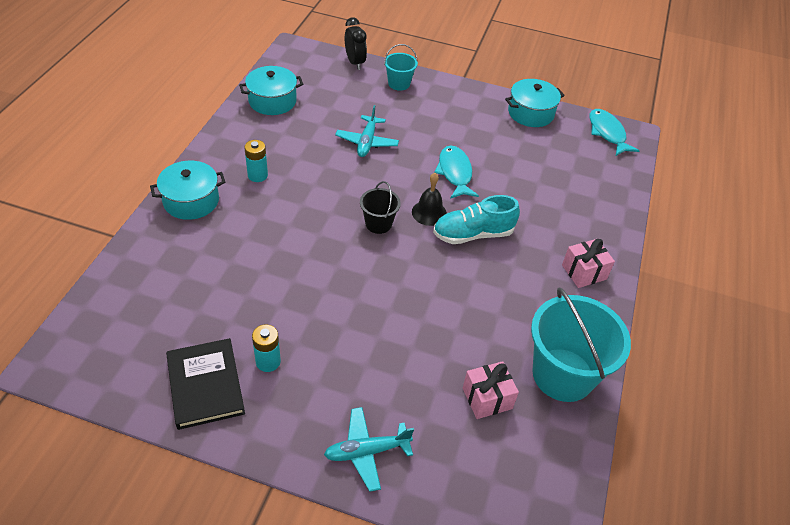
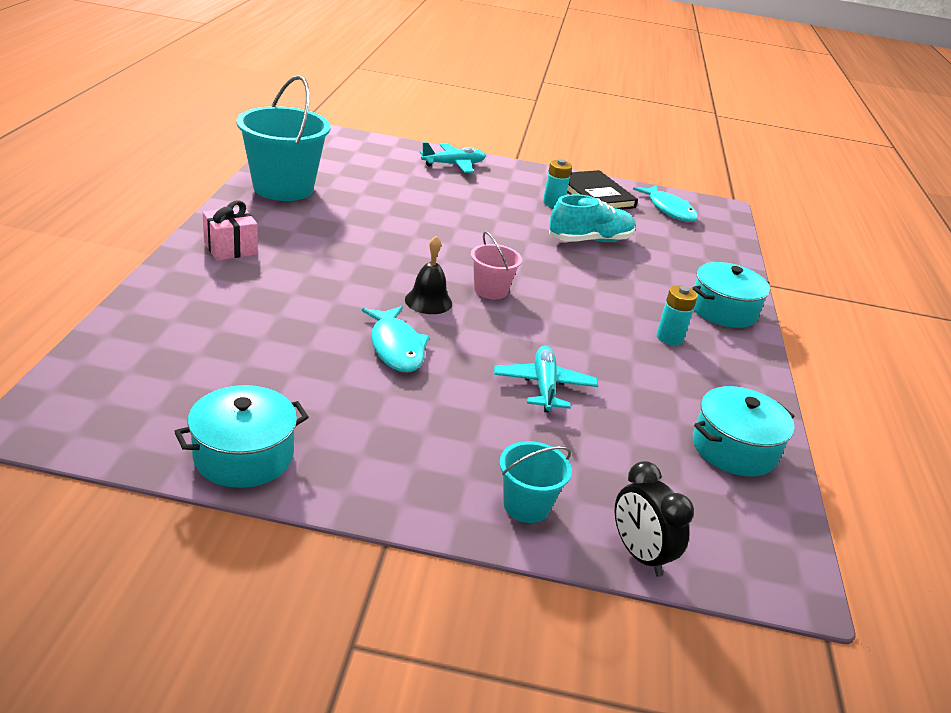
camera: 170 degrees right, 15 degrees down
black bucket [360,181,401,234] -> pink bucket [471,231,522,299]
turquoise shoe [433,195,520,244] -> turquoise shoe moved to [549,194,635,242]
pink gift [463,361,519,419] -> none
turquoise fish [590,109,640,156] -> turquoise fish moved to [633,185,698,222]

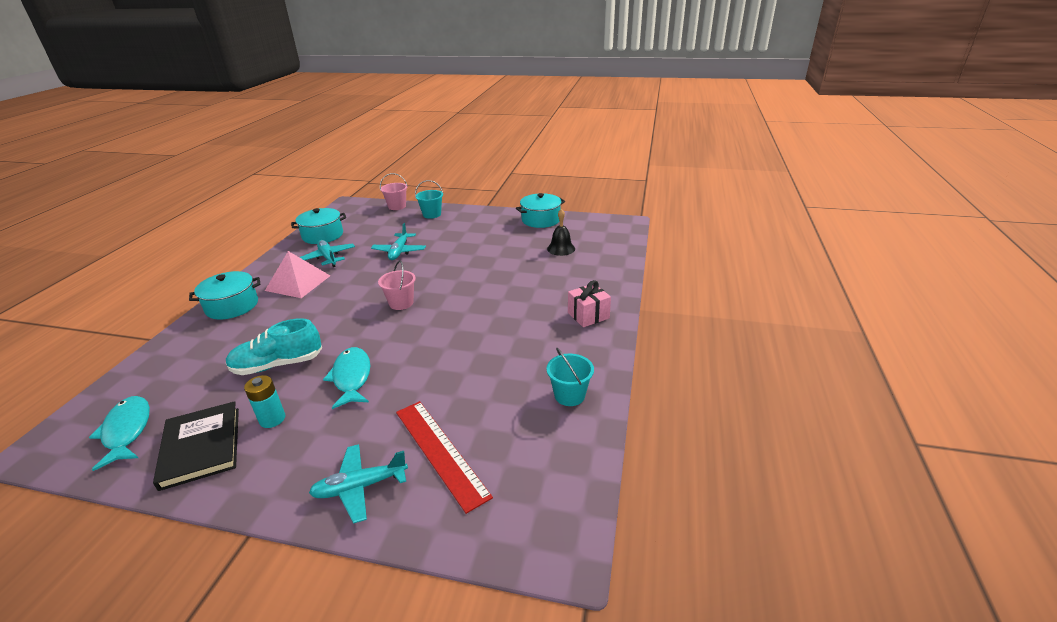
camera: 170 degrees left, 0 degrees up
turquoise bucket [236,75,330,201] -> turquoise bucket [546,348,594,406], size x0.50
turquoise fish [362,306,430,372] -> turquoise fish moved to [323,347,370,409]
black bell [405,236,452,314] -> black bell moved to [547,209,575,256]
black clock [615,461,694,577] -> pink bucket [380,173,408,210]
turquoise battery [656,285,698,345] -> pink pyramid [265,251,330,298]
none -> turquoise plane [299,240,355,267]
none -> red ruler [396,401,493,514]

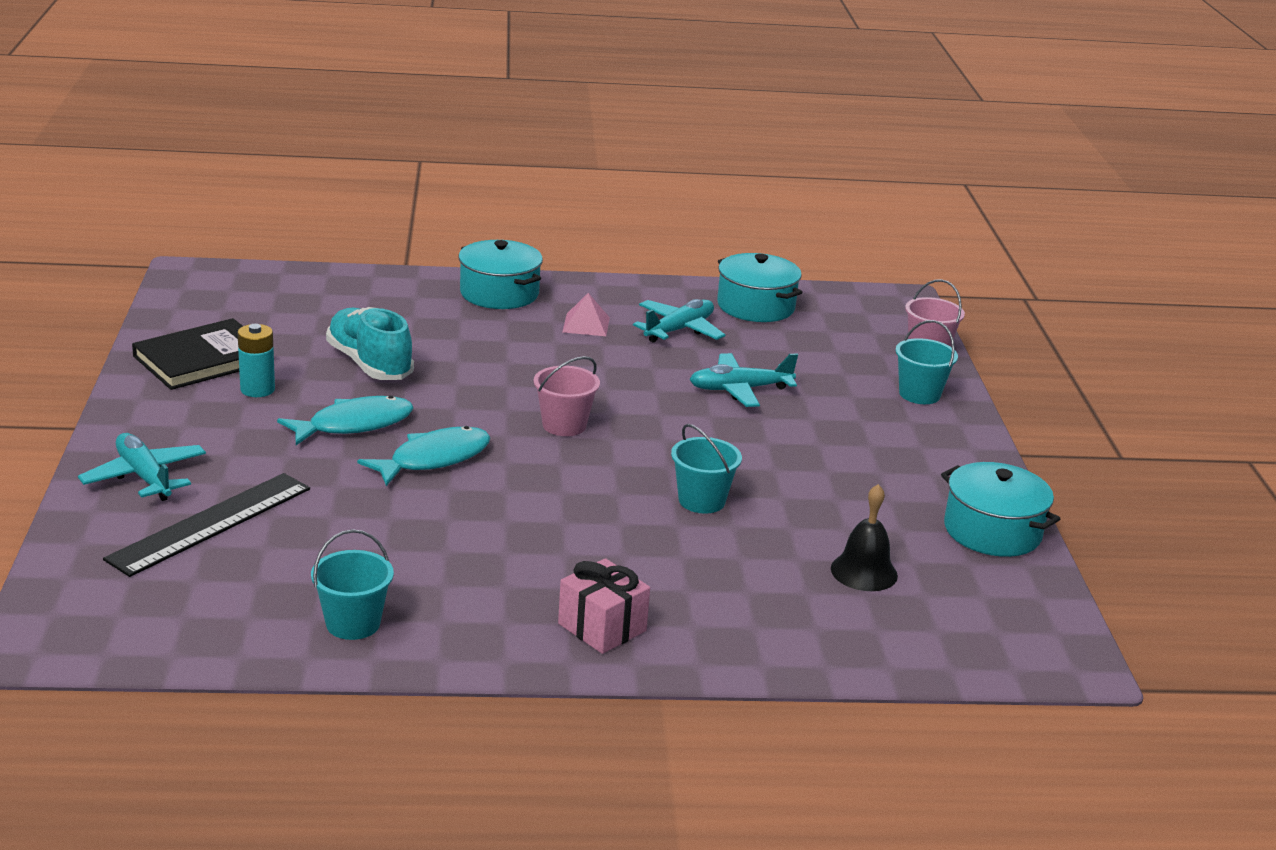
camera: 70 degrees right, 5 degrees down
turquoise fish [89,396,150,471] -> turquoise fish moved to [357,426,490,486]
pink pyramid [265,251,330,298] -> pink pyramid [563,293,610,336], size x0.56
red ruler [396,401,493,514] -> black ruler [103,473,310,577]
none -> turquoise bucket [671,424,742,513]

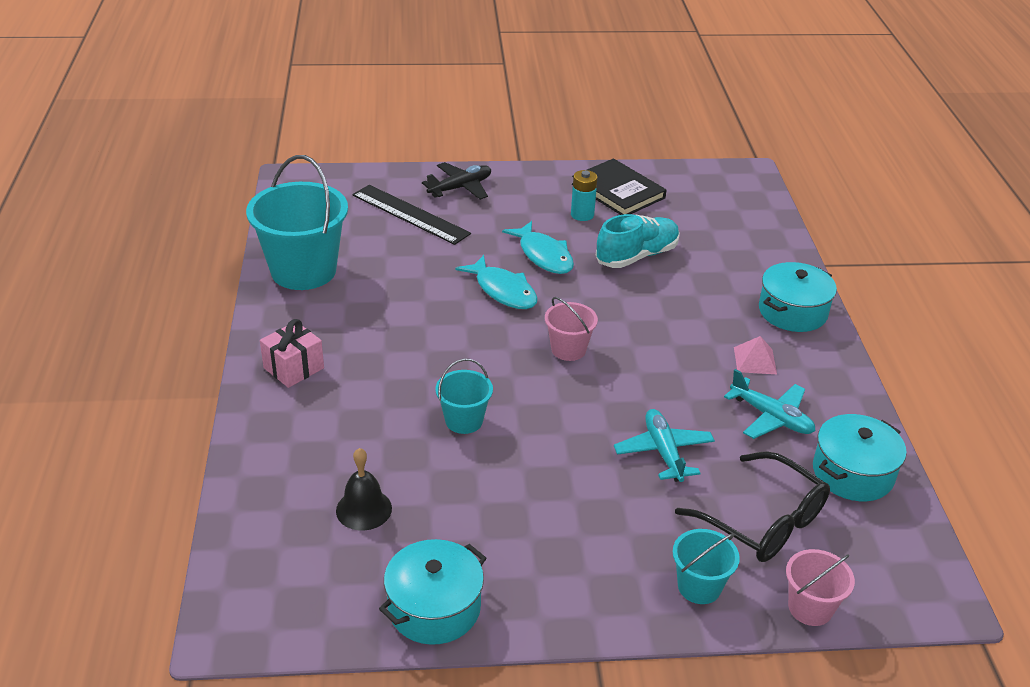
camera: 90 degrees right, 10 degrees up
turquoise plane [78,433,206,501] -> black plane [422,162,491,200]
turquoise bucket [311,529,394,640] -> turquoise bucket [246,155,348,290], size x2.00
none -> black glasses [675,451,830,562]

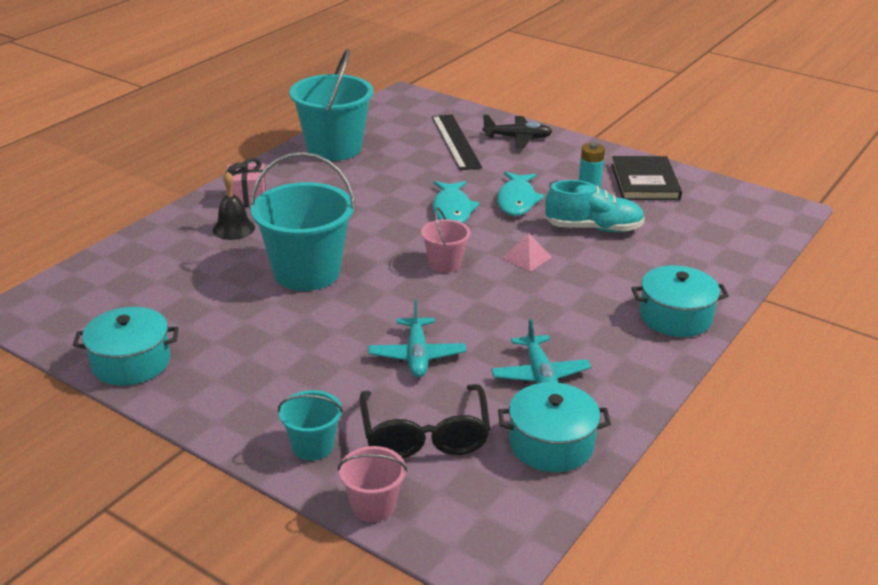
camera: 40 degrees right, 5 degrees down
black bell [336,448,392,530] -> black bell moved to [213,171,255,240]
turquoise bucket [435,359,493,434] -> turquoise bucket [250,152,356,291], size x2.00
turquoise plane [614,409,715,482] -> turquoise plane turned 150 degrees clockwise [368,300,466,378]
pink pyramid [734,336,777,374] -> pink pyramid moved to [502,233,552,271]

